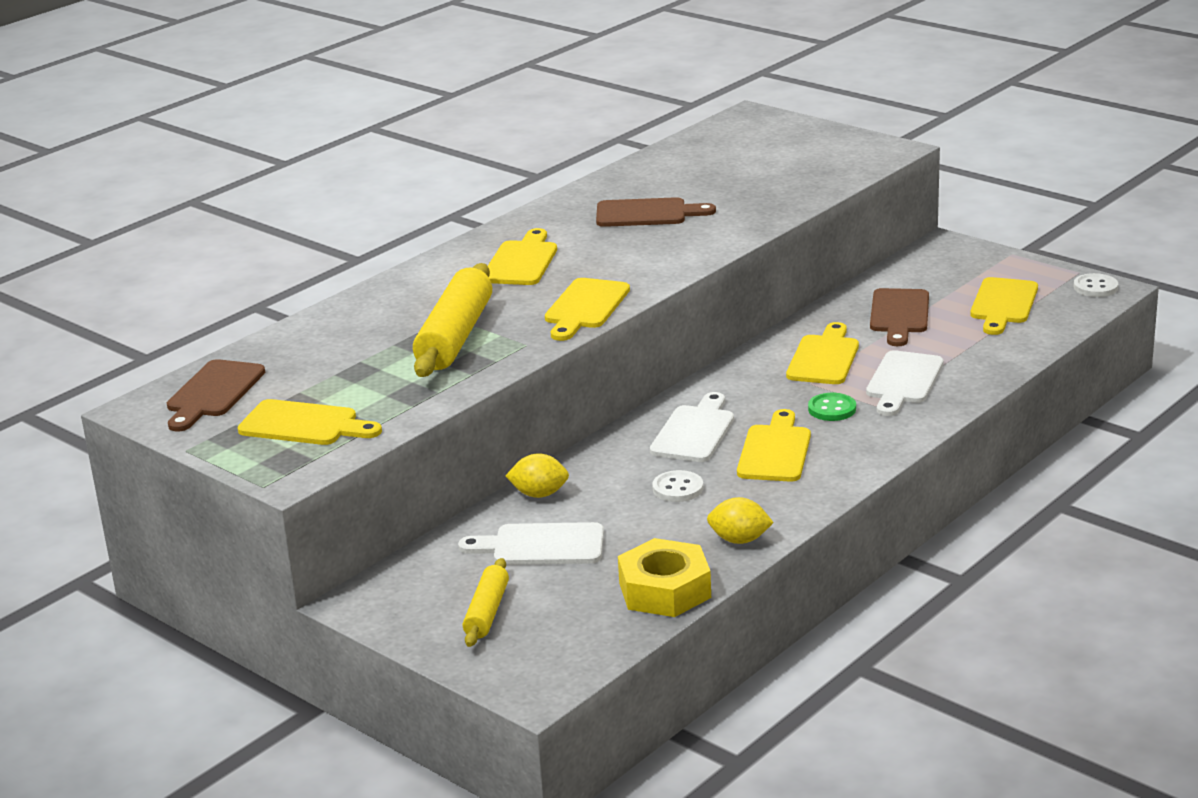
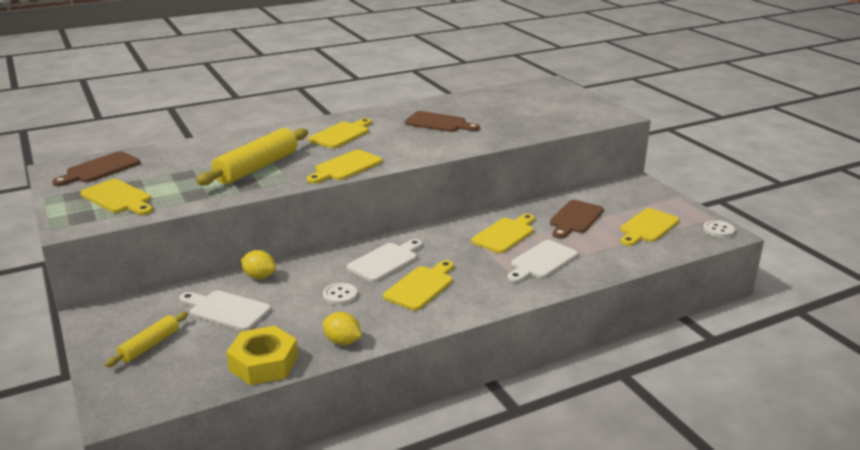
camera: 20 degrees right, 0 degrees up
green button [808,393,856,421] -> none

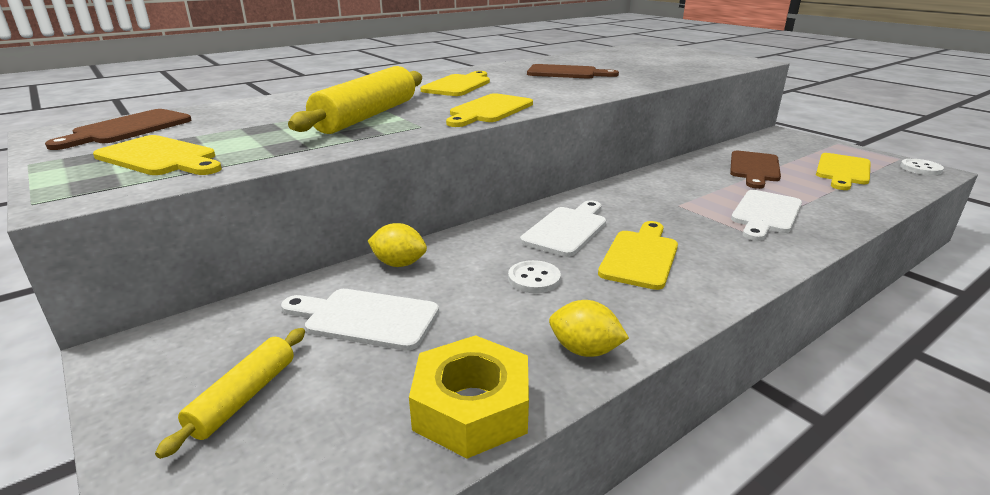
camera: 10 degrees left, 0 degrees up
yellow cutting board [472,214,534,253] -> none

